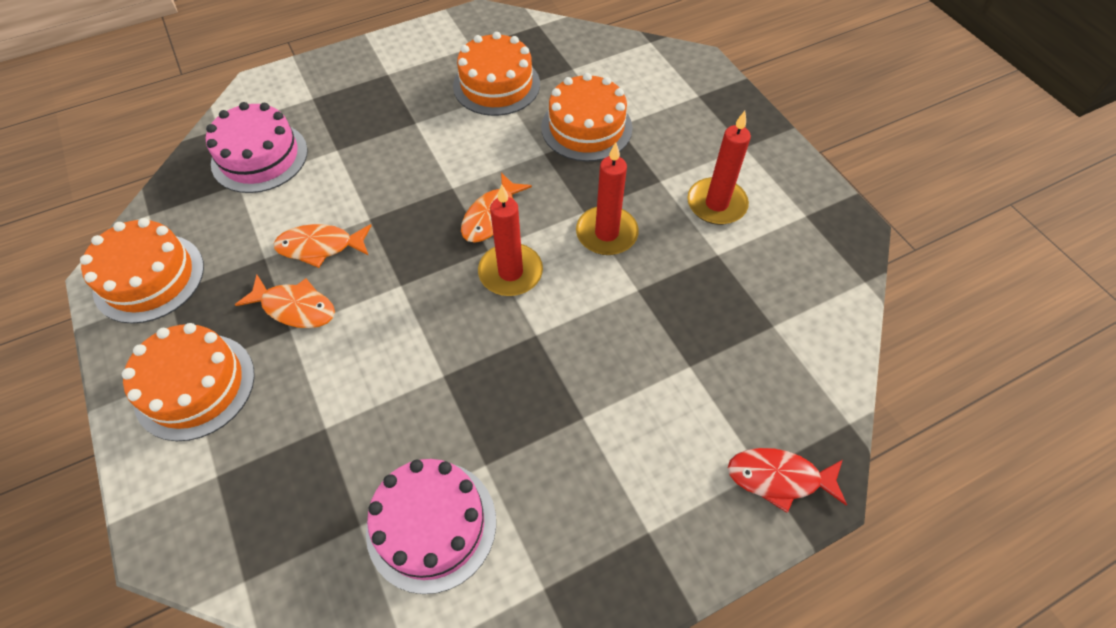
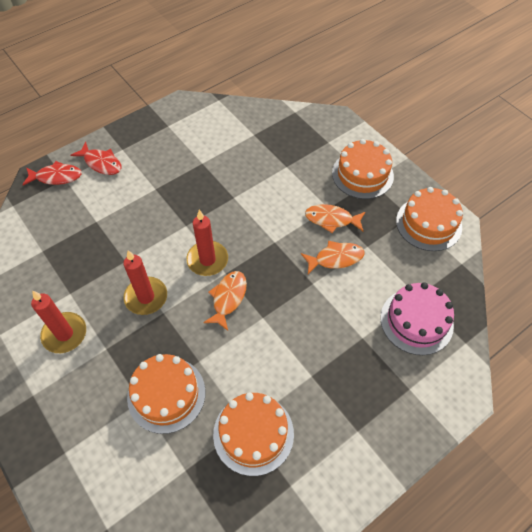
camera: 170 degrees right, 0 degrees up
pink cake [366,459,496,594] -> none
none -> red fish [70,142,122,175]

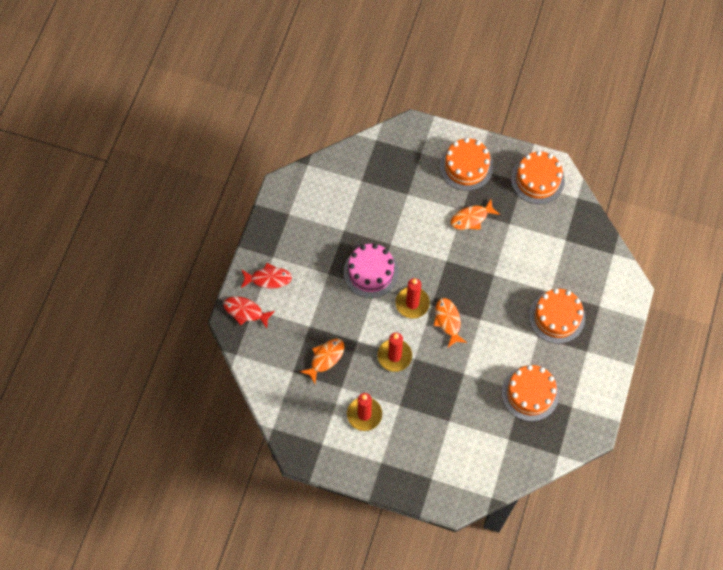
camera: 35 degrees left, 10 degrees up
red fish [22,161,82,185] -> red fish turned 120 degrees counterclockwise [223,296,275,328]
orange cake [127,354,206,434] -> orange cake moved to [529,289,585,344]
orange fish [301,241,365,274] -> orange fish moved to [300,339,345,384]
pink cake [381,282,454,355] -> pink cake moved to [344,244,399,298]

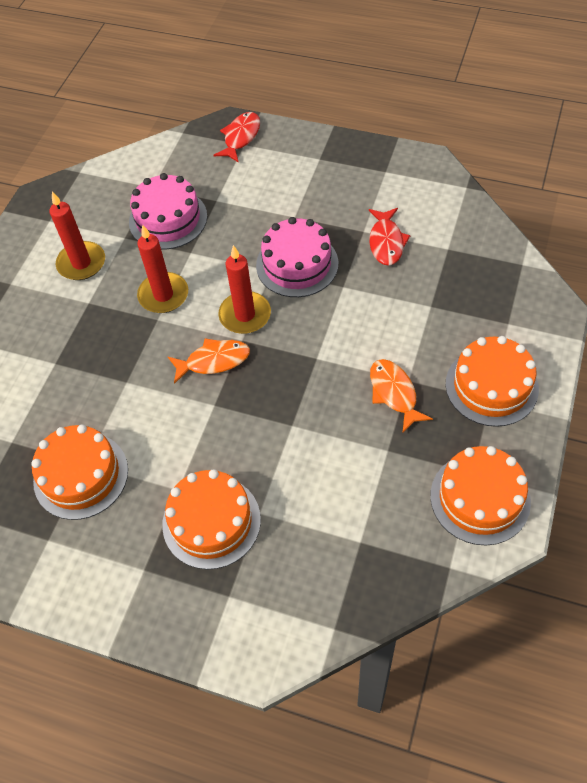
camera: 95 degrees right, 10 degrees down
red fish [241,263,292,288] -> red fish moved to [369,208,411,266]
orange fish [300,339,345,384] -> pink cake [129,173,207,249]

